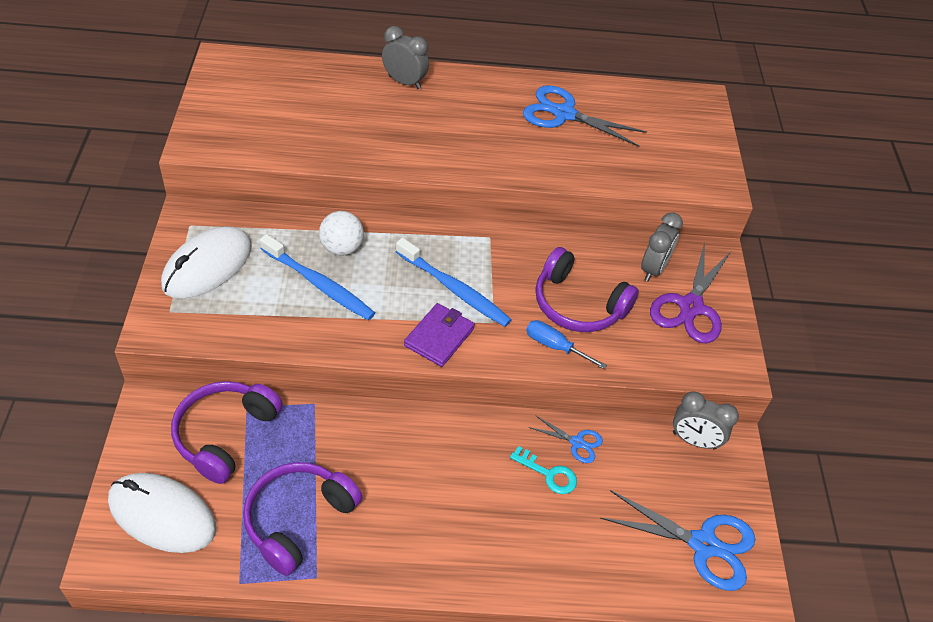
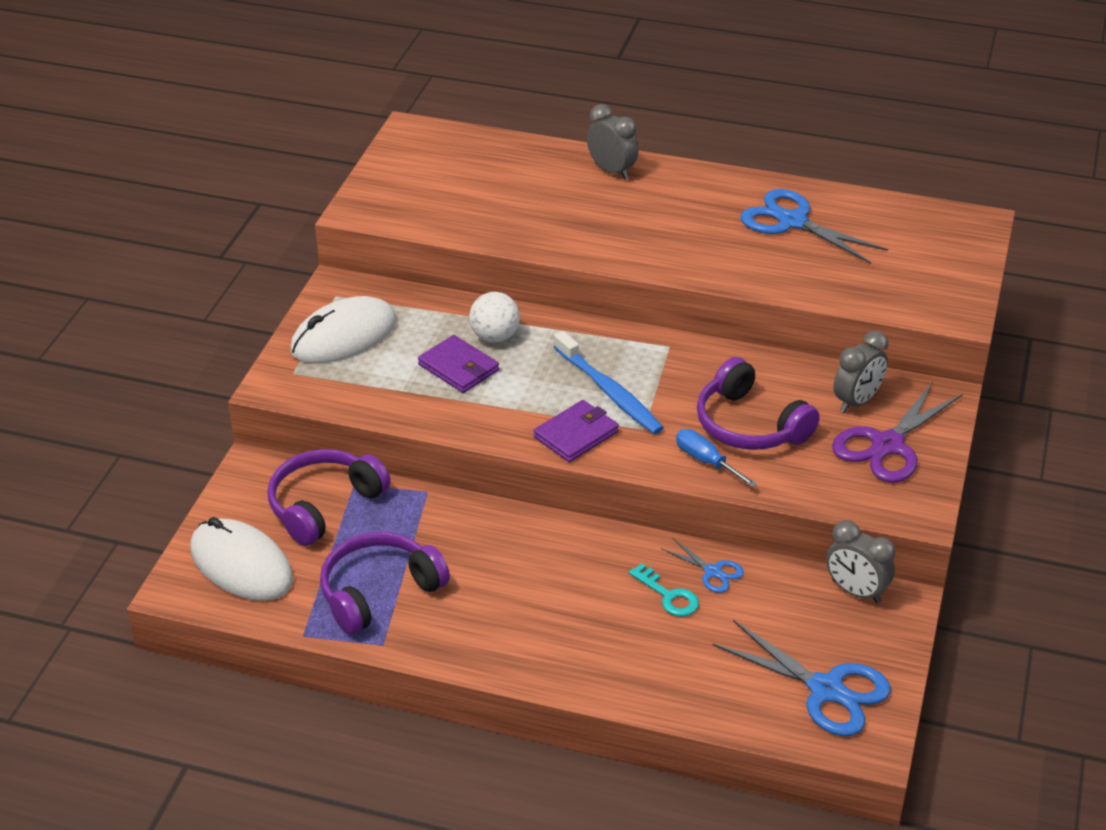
camera: 20 degrees right, 10 degrees down
blue toothbrush [260,234,375,320] -> purple wallet [418,335,499,393]

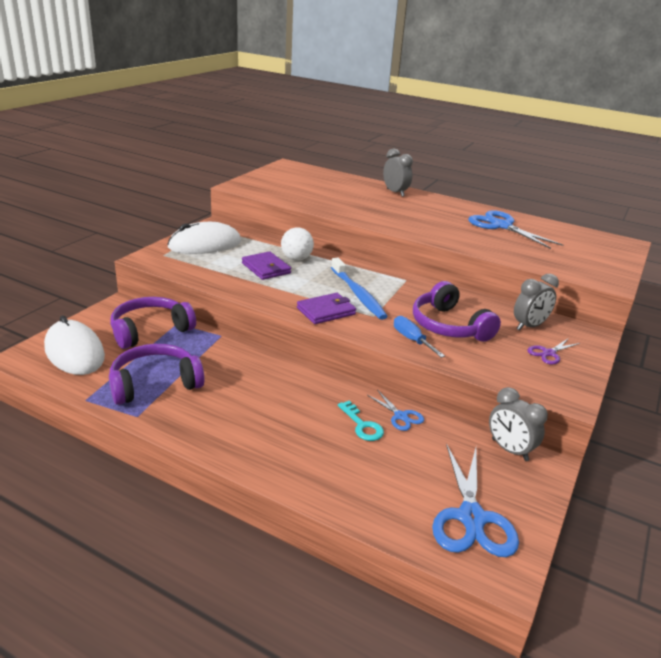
camera: 10 degrees right, 10 degrees down
blue scissors [713,620,891,736] -> blue scissors turned 45 degrees clockwise [432,444,519,557]
purple scissors [832,382,963,483] -> purple scissors [527,338,580,365], size x0.51

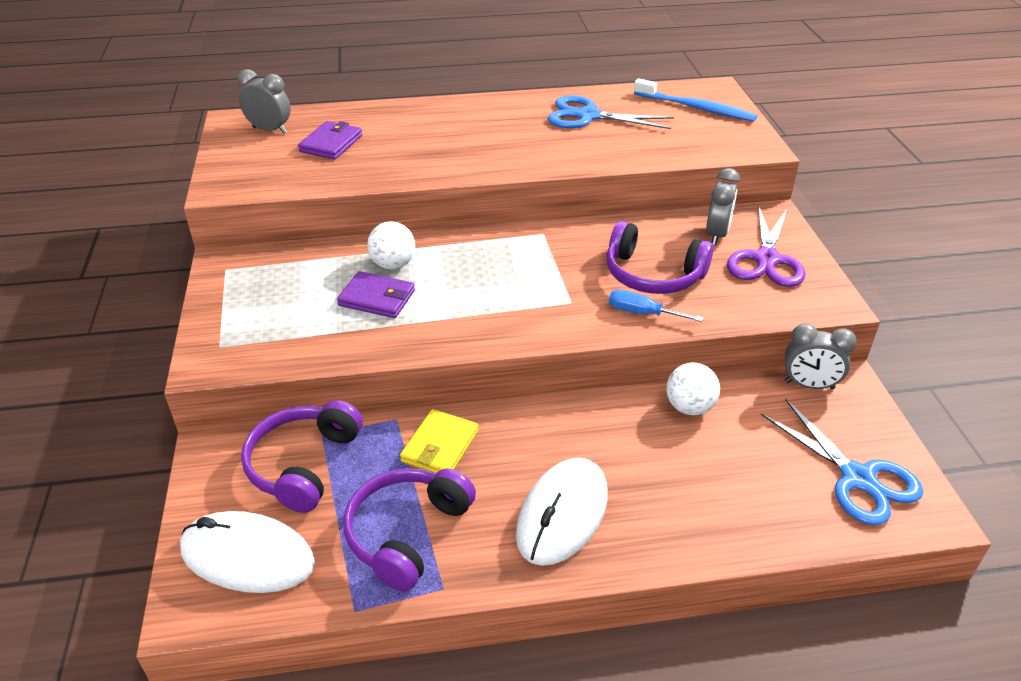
camera: 35 degrees left, 10 degrees up
white mouse [167,222,241,254] -> white mouse moved to [516,458,608,566]
purple wallet [297,293,356,324] -> purple wallet moved to [298,121,362,160]
blue toothbrush [331,258,388,320] -> blue toothbrush moved to [634,78,757,122]
turquoise key [338,401,384,441] -> none
blue scissors [367,391,424,431] -> white ball [666,363,720,415]
grey clock [383,149,413,197] -> grey clock moved to [237,69,291,134]
purple scissors [527,338,580,365] -> purple scissors [727,206,805,287], size x1.95
none -> yellow wallet [400,409,479,473]

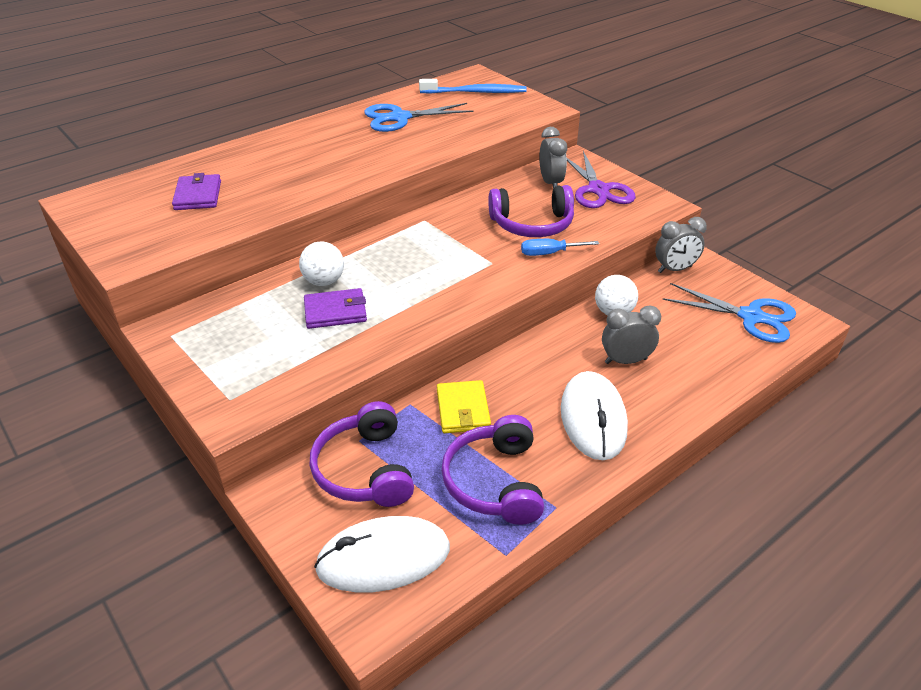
camera: 30 degrees left, 0 degrees up
grey clock [237,69,291,134] -> grey clock moved to [602,305,661,364]

